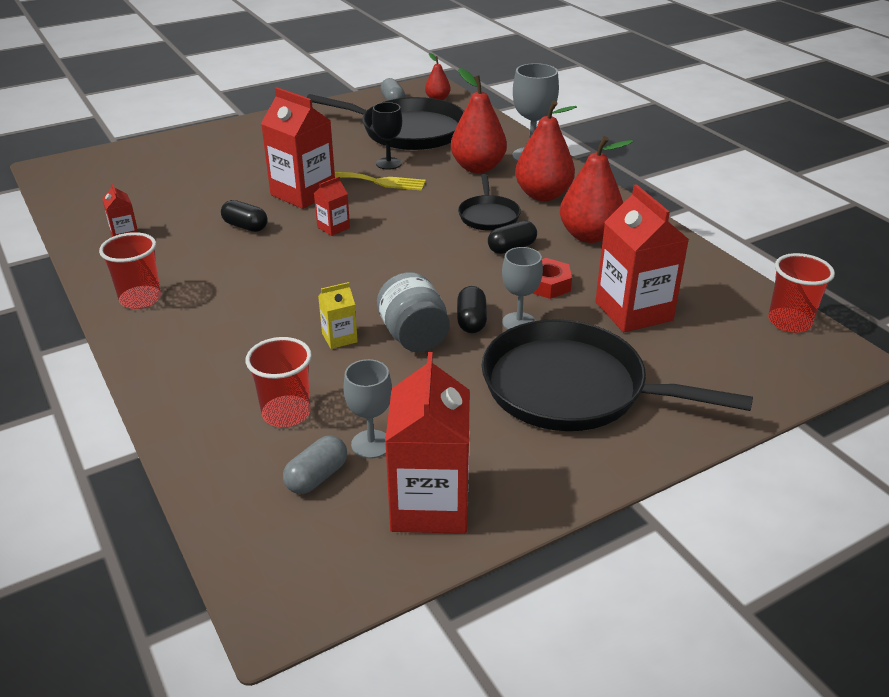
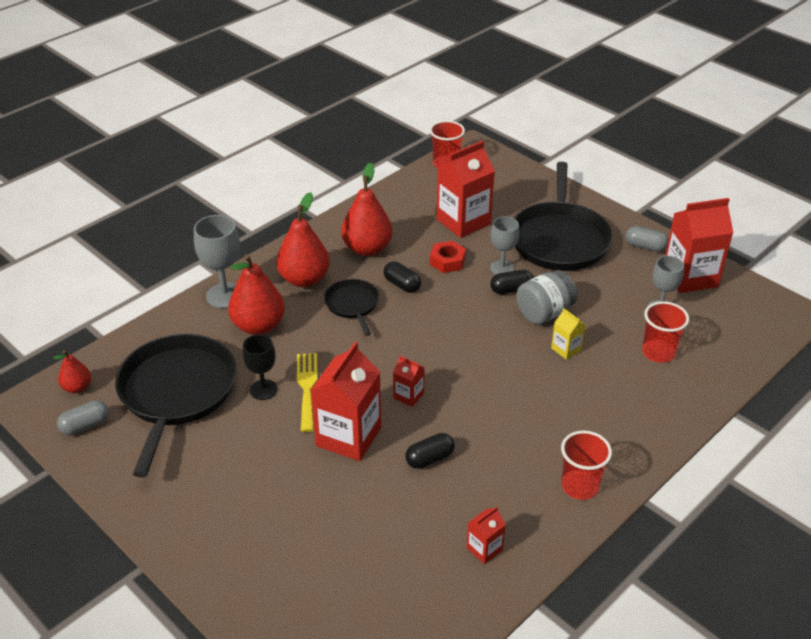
camera: 105 degrees left, 5 degrees up
black capsule [221,200,268,232] -> black capsule turned 45 degrees clockwise [405,433,455,469]
grey capsule [283,435,347,494] -> grey capsule moved to [625,226,668,252]
black pan [458,174,521,231] -> black pan turned 90 degrees counterclockwise [324,279,379,336]

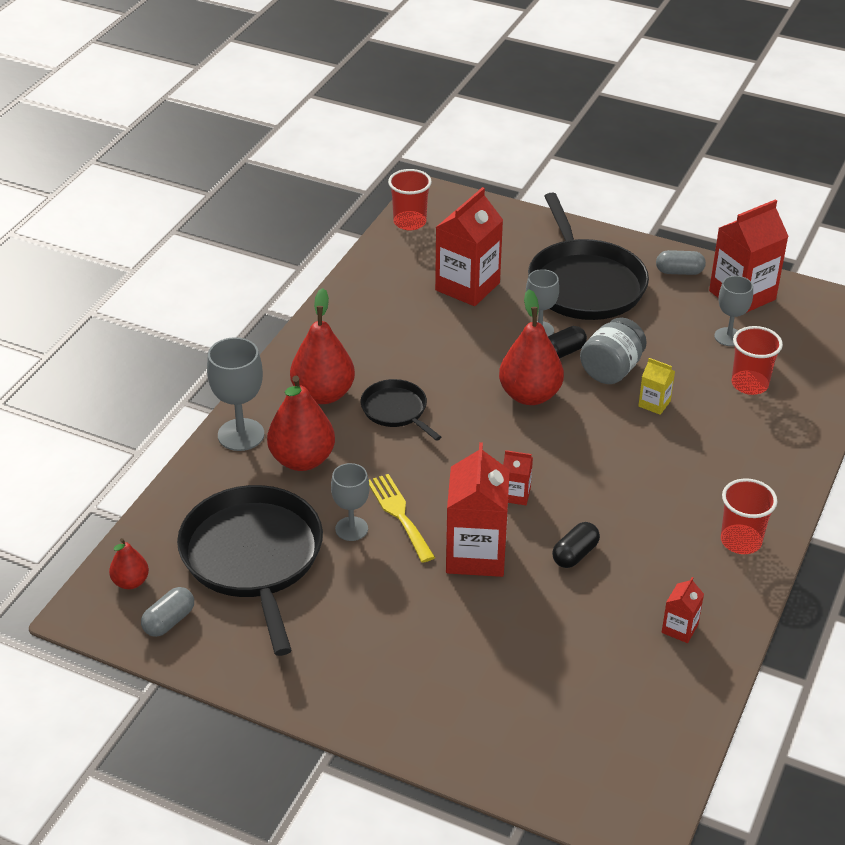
camera: 20 degrees left, 0 degrees up
black goblet [242,334,278,400] -> grey goblet [331,463,370,541]
red pear [341,162,392,256] -> red pear moved to [499,290,564,405]
black capsule [384,261,421,293] -> none
red nut [430,241,466,273] -> none

